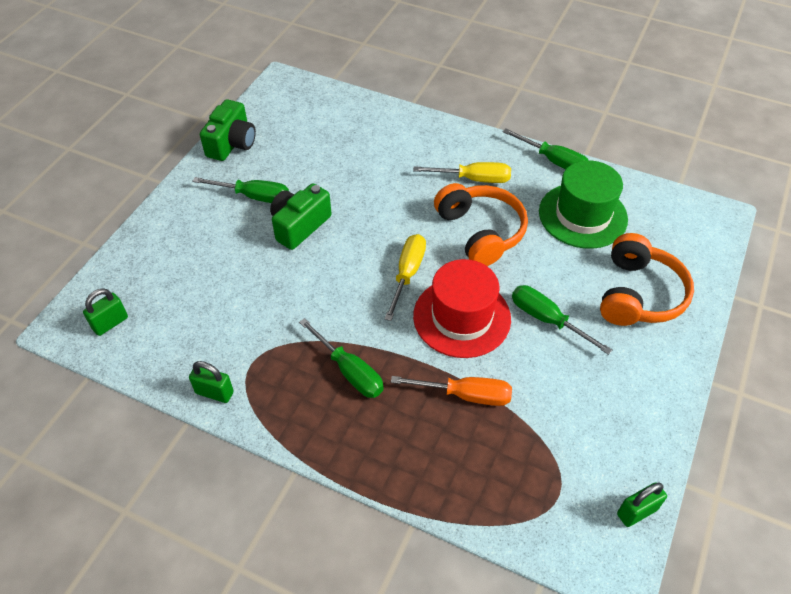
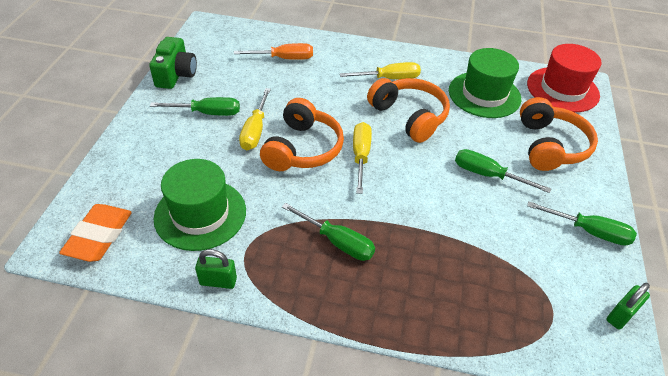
camera: 15 degrees left, 5 degrees down
green padlock [83,288,128,336] -> orange eraser [59,204,132,262]
green camera [270,183,332,250] -> yellow screwdriver [239,88,271,150]
orange screwdriver [391,376,512,406] -> orange screwdriver moved to [234,43,313,60]
red hat [413,259,511,358] -> red hat moved to [527,44,602,113]
green screwdriver [503,128,588,170] -> green screwdriver moved to [527,201,637,246]
none -> green hat [154,159,246,251]
none -> orange headphones [260,98,344,171]

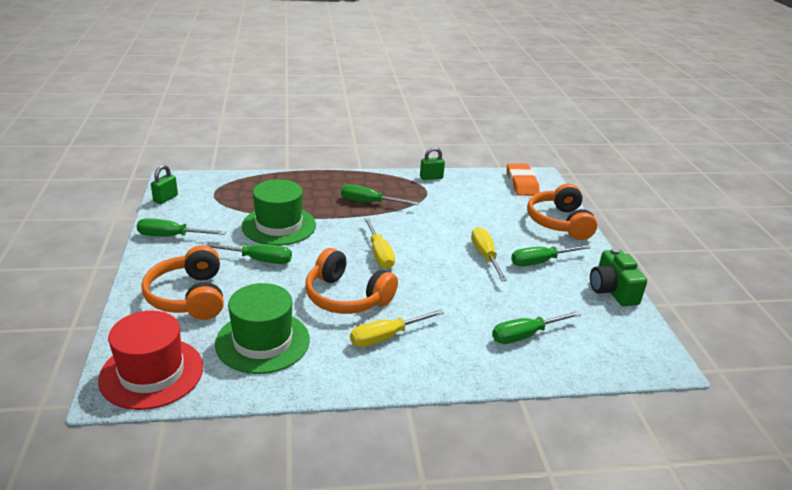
camera: 160 degrees right, 15 degrees down
green hat [154,159,246,251] -> green hat moved to [242,179,316,246]
orange screwdriver [234,43,313,60] -> green screwdriver [492,311,581,344]
orange headphones [260,98,344,171] -> orange headphones moved to [527,183,597,240]

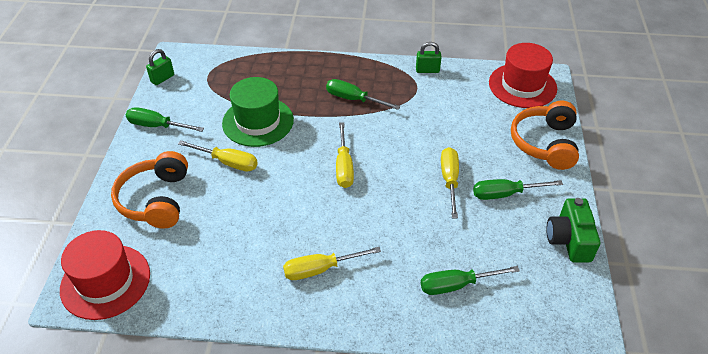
camera: 15 degrees right, 15 degrees up
green screwdriver [203,243,292,264] -> yellow screwdriver [178,140,258,172]
green hat [215,283,310,374] -> none
orange headphones [305,248,398,314] -> none
orange eraser [507,163,539,196] -> red hat [489,43,557,108]

